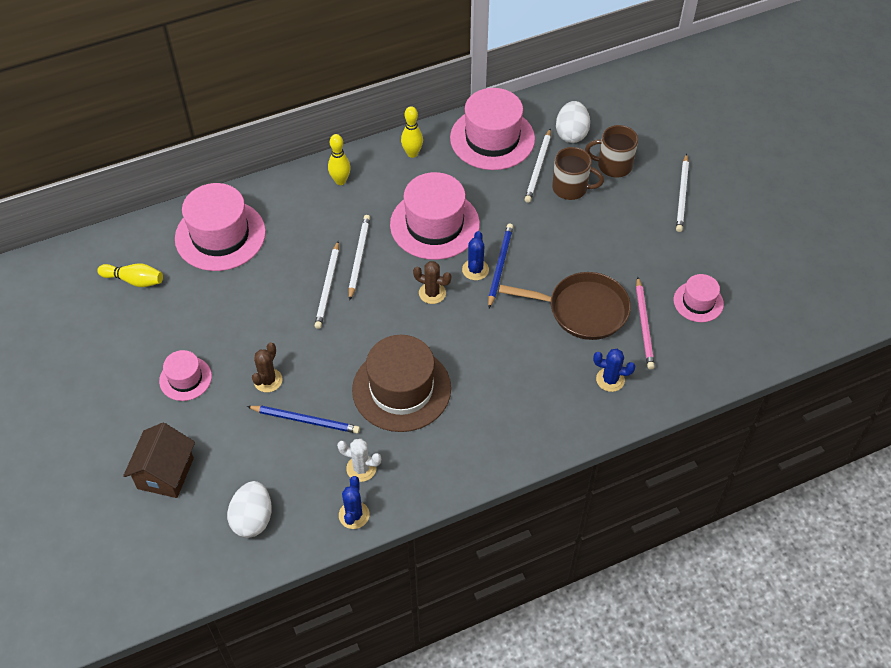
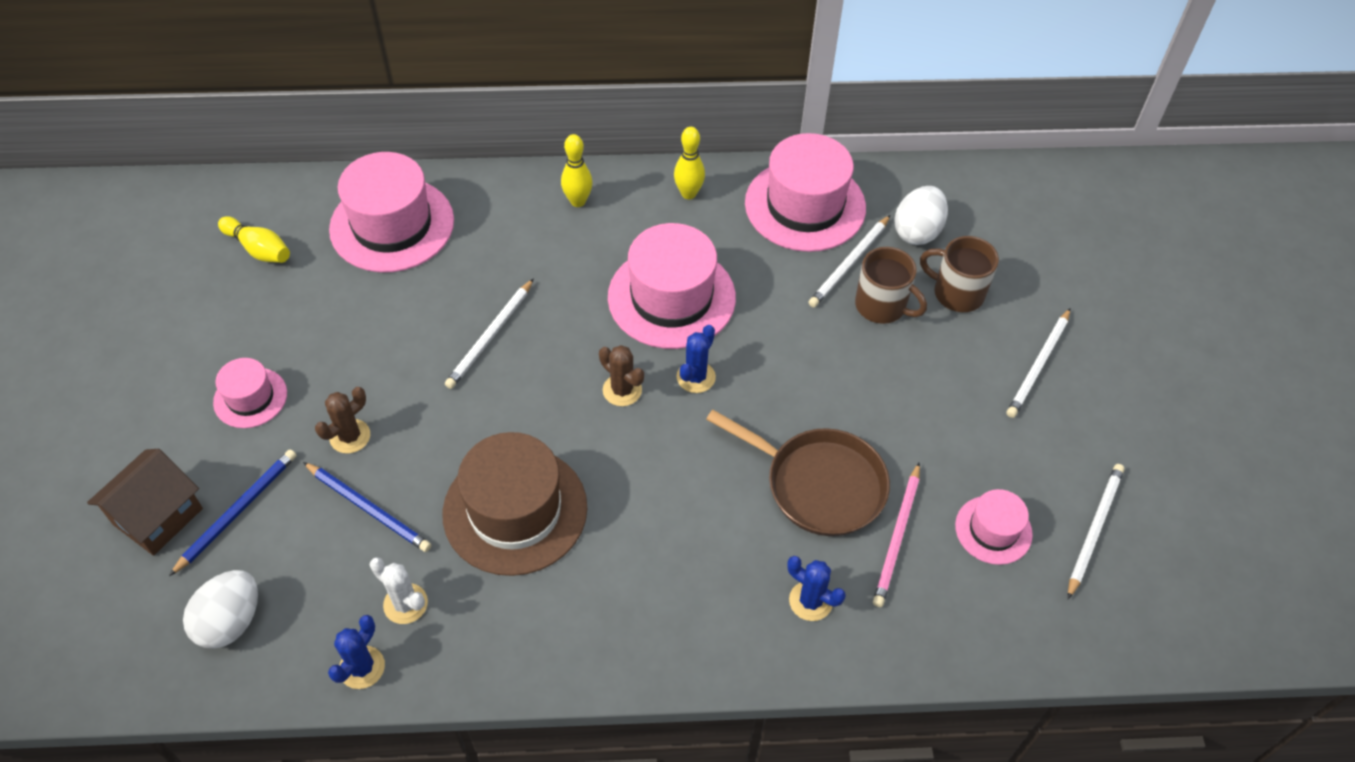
camera: 20 degrees right, 0 degrees up
white pencil [349,215,370,301] -> white pencil moved to [1068,464,1125,599]
blue pencil [488,224,513,308] -> blue pencil moved to [169,449,297,576]

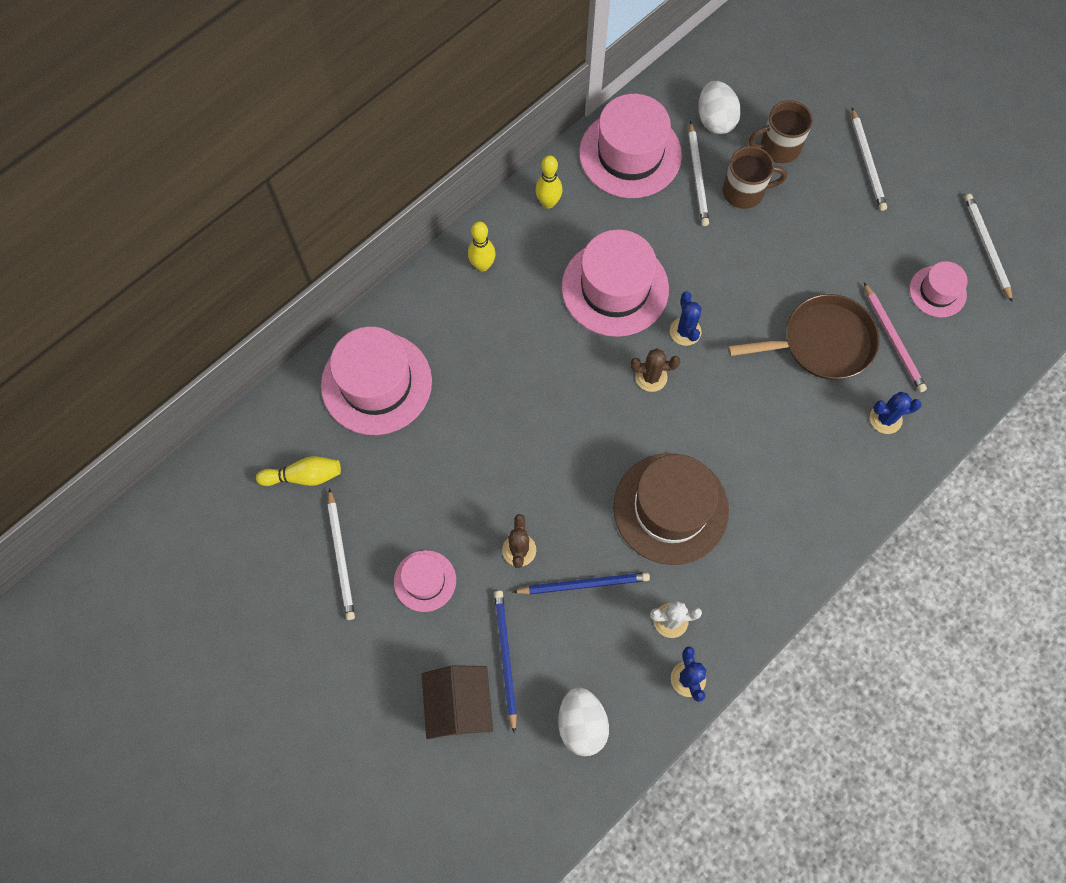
camera: 40 degrees left, 15 degrees up
white pencil [445,278,534,389] -> white pencil moved to [328,488,355,620]

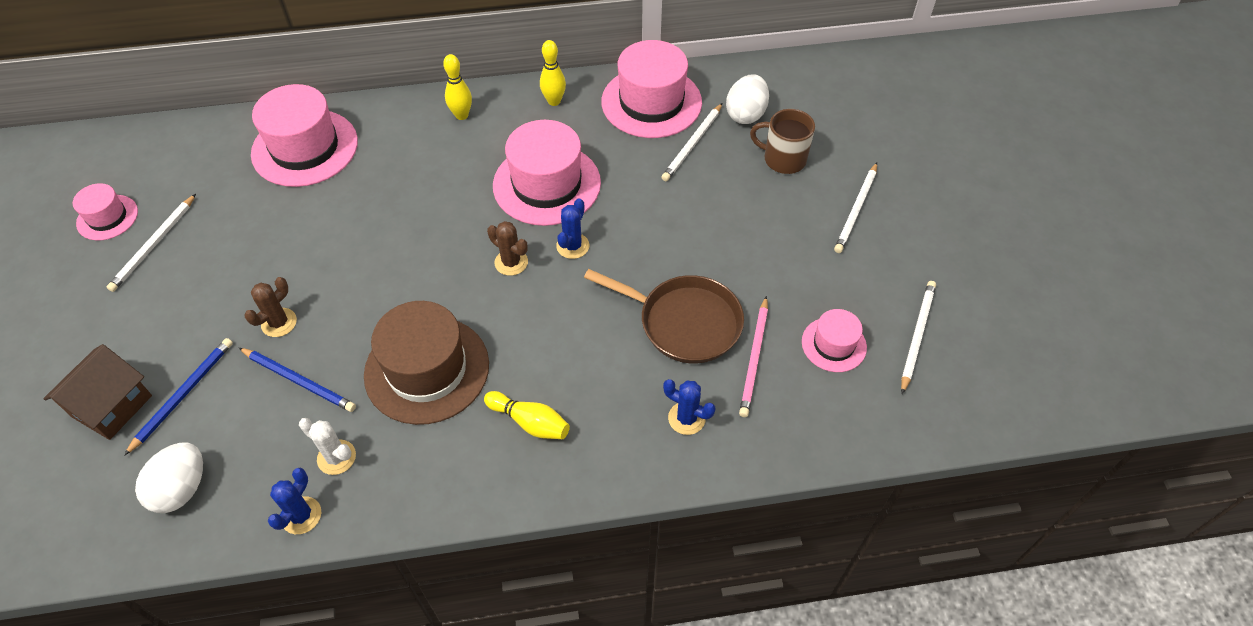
camera: 35 degrees right, 15 degrees down
yellow bowling pin [256,456,341,486] -> yellow bowling pin moved to [484,391,570,439]
pink hat [394,550,456,612] -> pink hat moved to [73,183,138,241]
brown mug [723,146,787,209] -> none

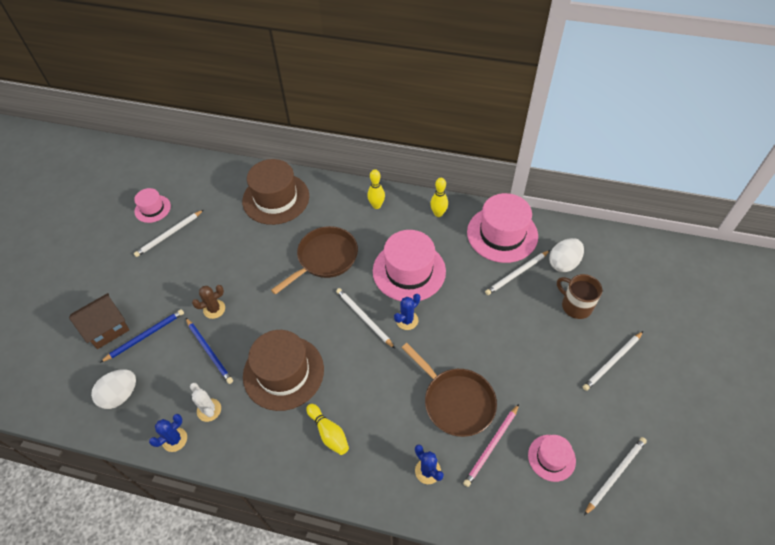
camera: 25 degrees right, 0 degrees up
pink hat [251,84,358,187] -> brown hat [242,159,309,225]
brown cactus [487,221,528,276] -> white pencil [336,288,395,349]
none -> brown pan [271,226,358,295]

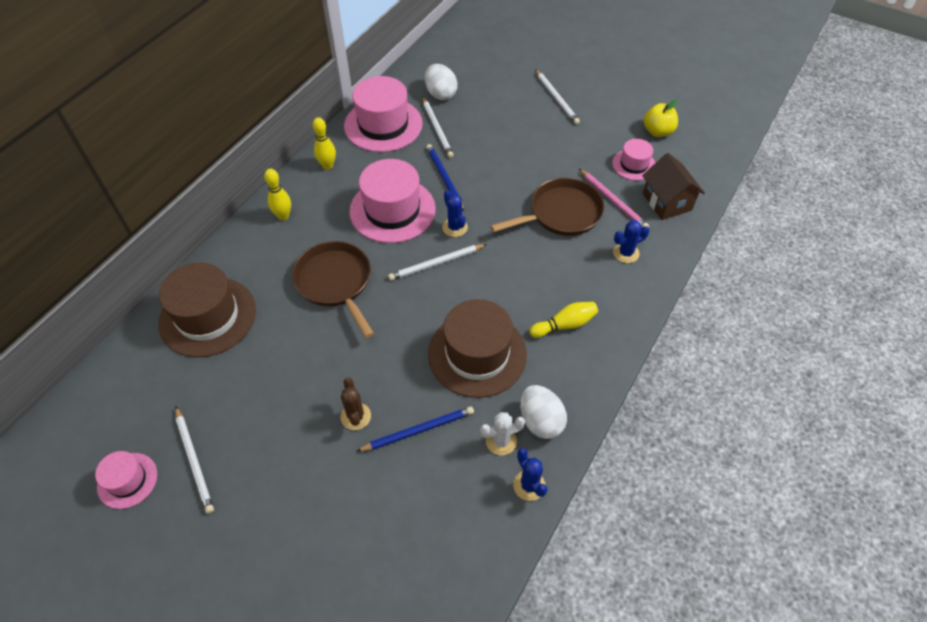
camera: 75 degrees left, 0 degrees up
brown house [69,293,130,349] -> brown house moved to [642,153,705,220]
white egg [91,369,136,409] -> white egg moved to [520,385,567,439]
blue pencil [100,309,184,363] -> blue pencil moved to [426,144,464,211]
brown mug [557,274,602,319] -> none
white pencil [584,437,647,515] -> yellow apple [644,100,678,137]

